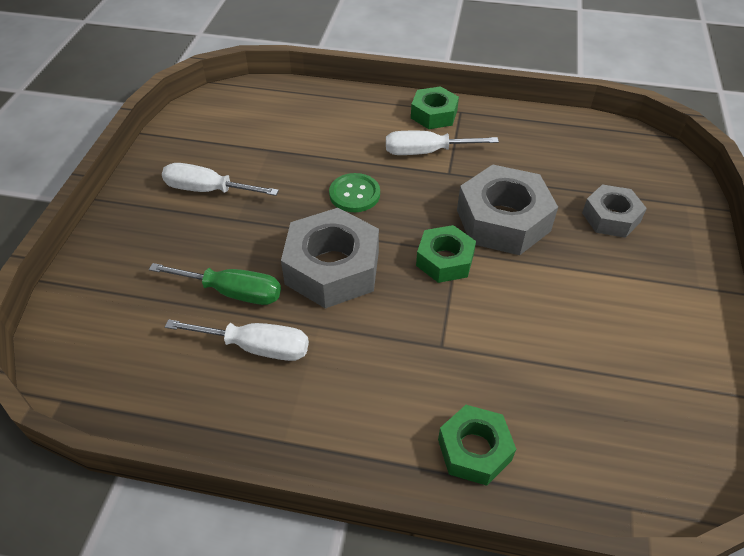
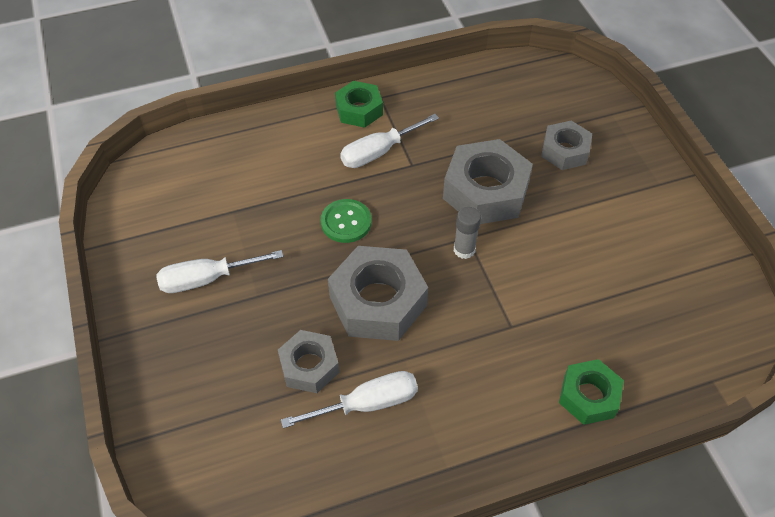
camera: 30 degrees left, 5 degrees up
green screwdriver [149,263,281,305] -> grey nut [278,330,339,393]
green nut [416,225,476,283] -> grey glue stick [454,207,481,259]

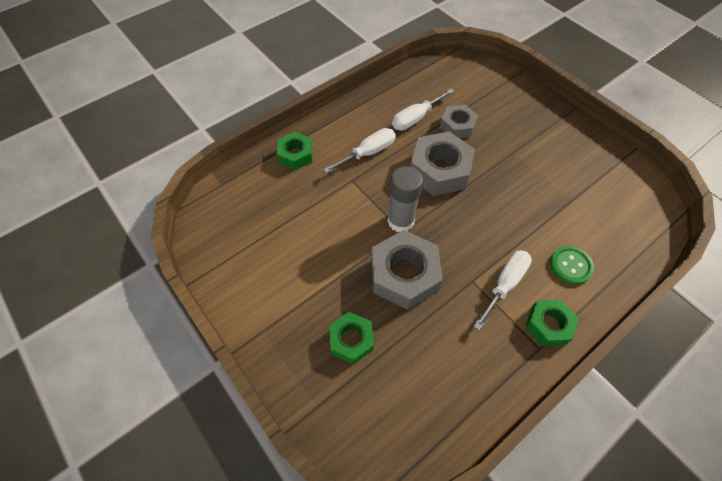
camera: 160 degrees right, 5 degrees up
white screwdriver [156,250,284,293] -> white screwdriver moved to [323,128,396,173]
green button [321,199,372,243] -> green button moved to [550,246,594,284]
grey glue stick [454,207,481,259] -> grey glue stick [387,166,423,232], size x1.67
grey nut [541,121,592,170] -> green nut [329,312,374,364]

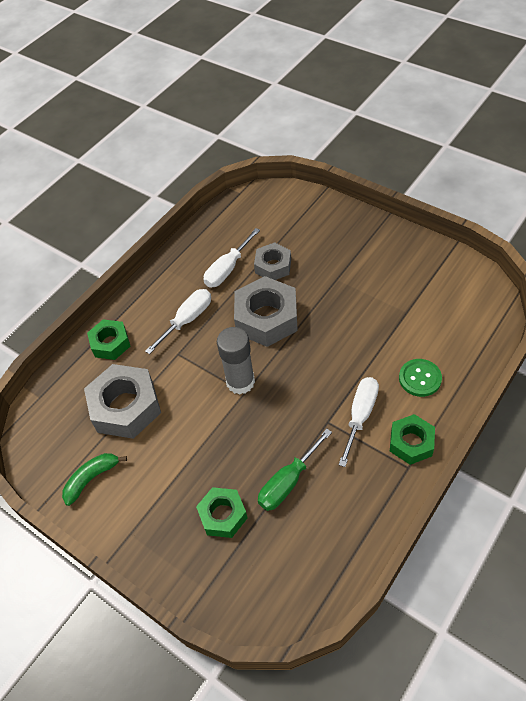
camera: 10 degrees left, 5 degrees down
grey nut [372,230,443,310] -> grey nut moved to [84,364,161,439]
none -> green banana [62,453,127,506]
none -> green screwdriver [258,429,332,511]

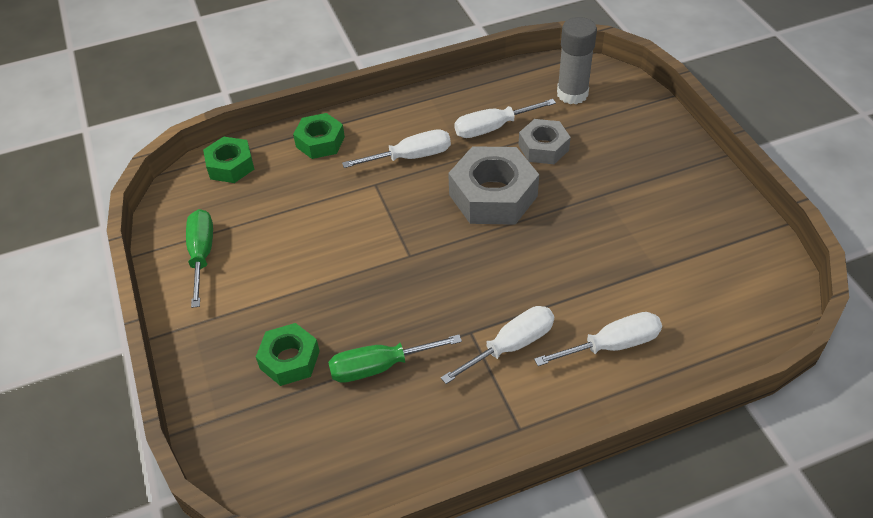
camera: 30 degrees right, 5 degrees down
green banana [62,453,127,506] -> green screwdriver [186,209,213,308]
grey nut [84,364,161,439] -> none
grey glue stick [217,327,255,395] -> grey glue stick moved to [557,17,597,104]
green nut [390,414,435,465] -> green nut moved to [203,137,255,183]
green button [399,359,442,397] -> white screwdriver [534,312,662,366]

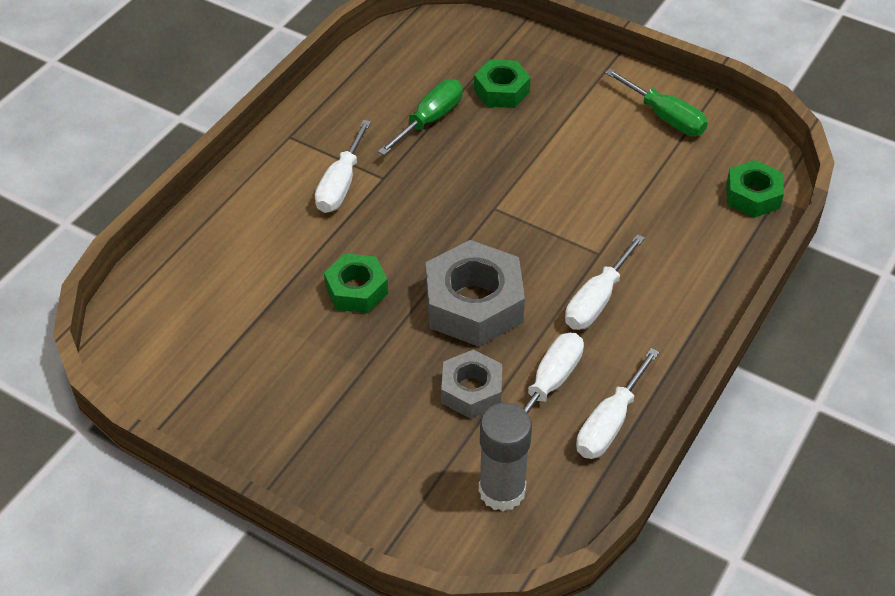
camera: 140 degrees right, 0 degrees up
green nut [293,113,345,159] -> green nut moved to [324,254,388,313]
white screwdriver [534,312,662,366] -> white screwdriver moved to [576,348,659,459]

